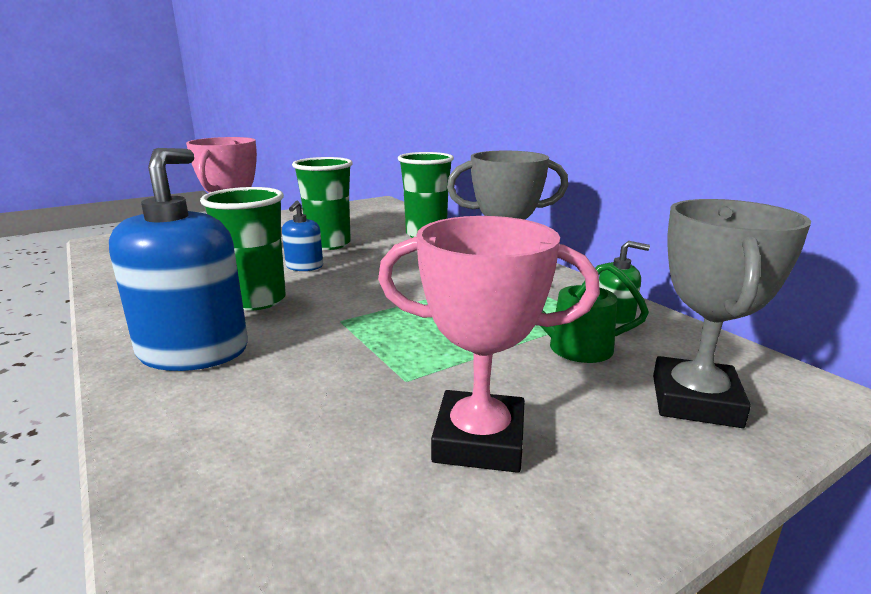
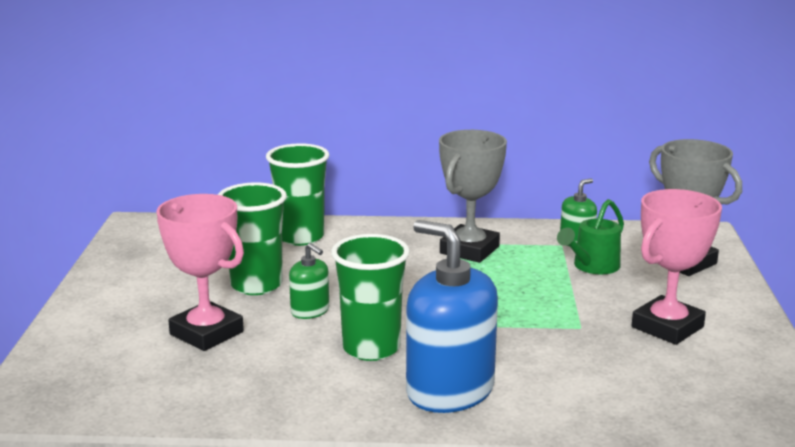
camera: 55 degrees left, 0 degrees up
blue soap dispenser [282,201,323,271] -> green soap dispenser [289,243,329,319]

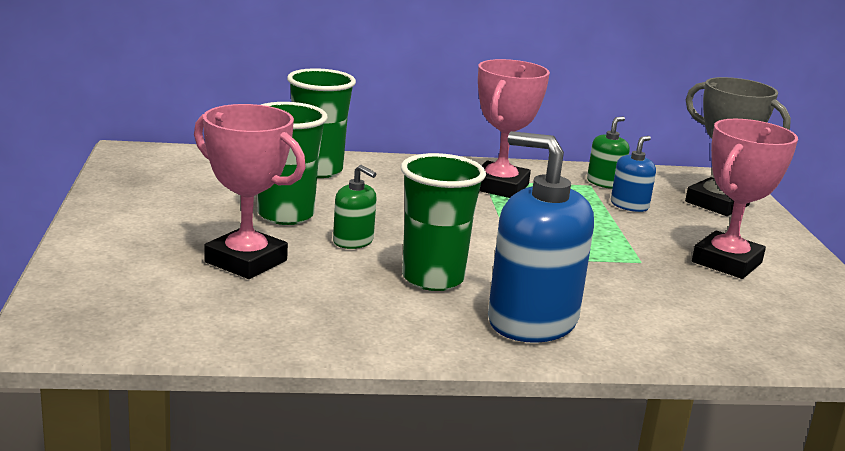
camera: 10 degrees left, 0 degrees up
grey trophy [439,130,507,263] -> pink trophy [478,59,550,198]
green watering can [557,199,624,274] -> blue soap dispenser [611,136,656,212]

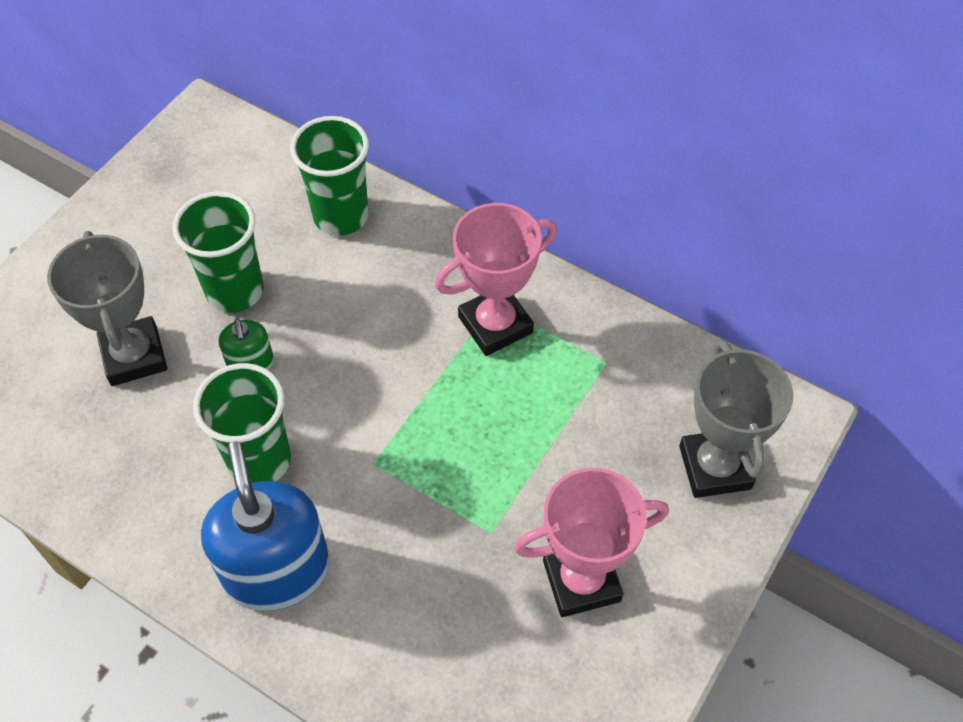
camera: 40 degrees right, 35 degrees up
pink trophy [194,104,306,279] -> grey trophy [47,231,167,386]
green soap dispenser [587,117,630,189] -> none
blue soap dispenser [611,136,656,212] -> none

